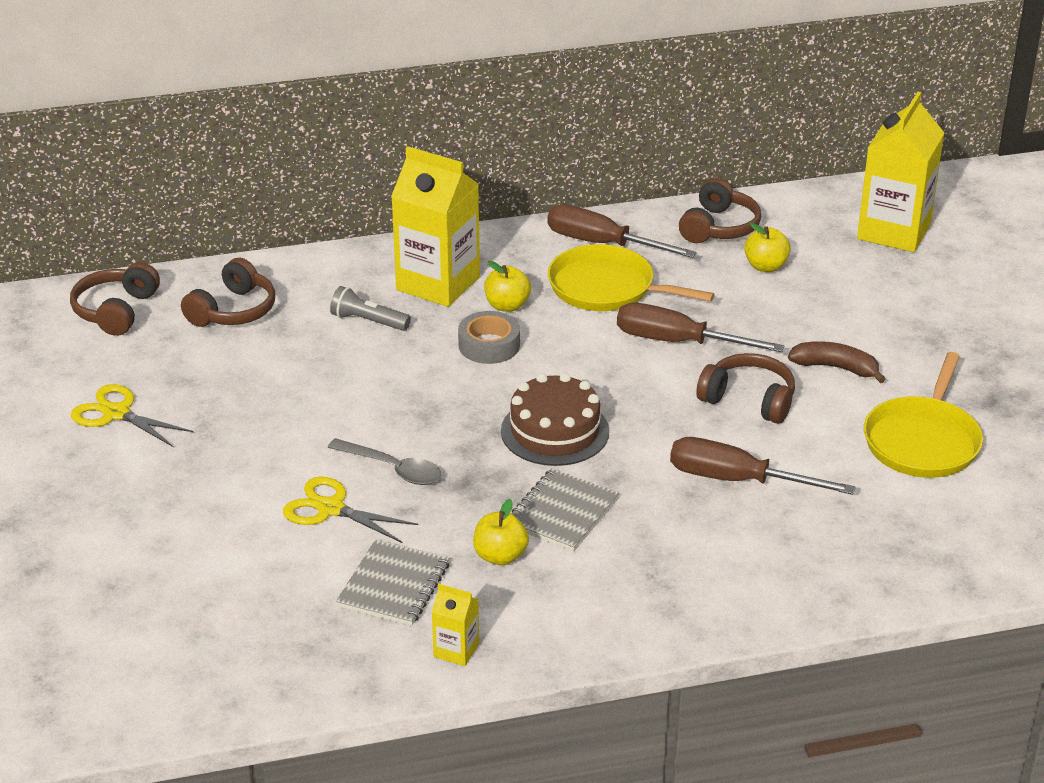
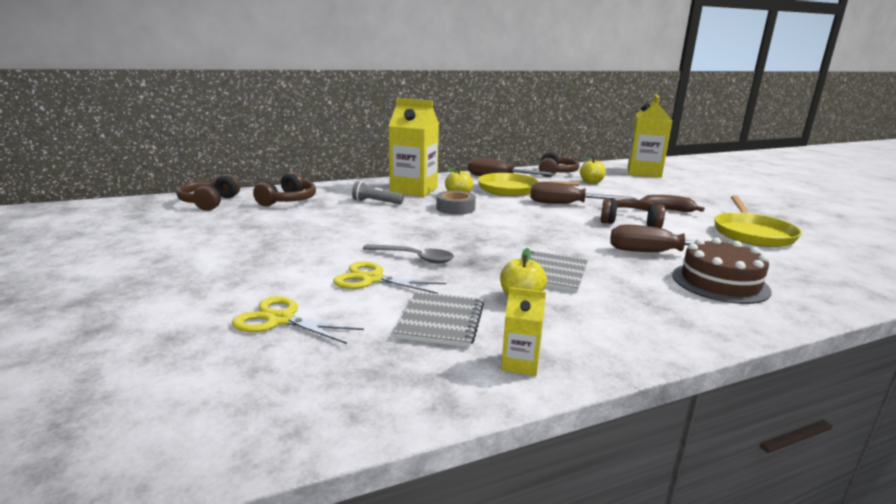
camera: 10 degrees left, 15 degrees down
yellow scissors [71,384,193,447] -> yellow scissors moved to [232,296,364,344]
brown cake [501,373,609,466] -> brown cake moved to [672,238,772,304]

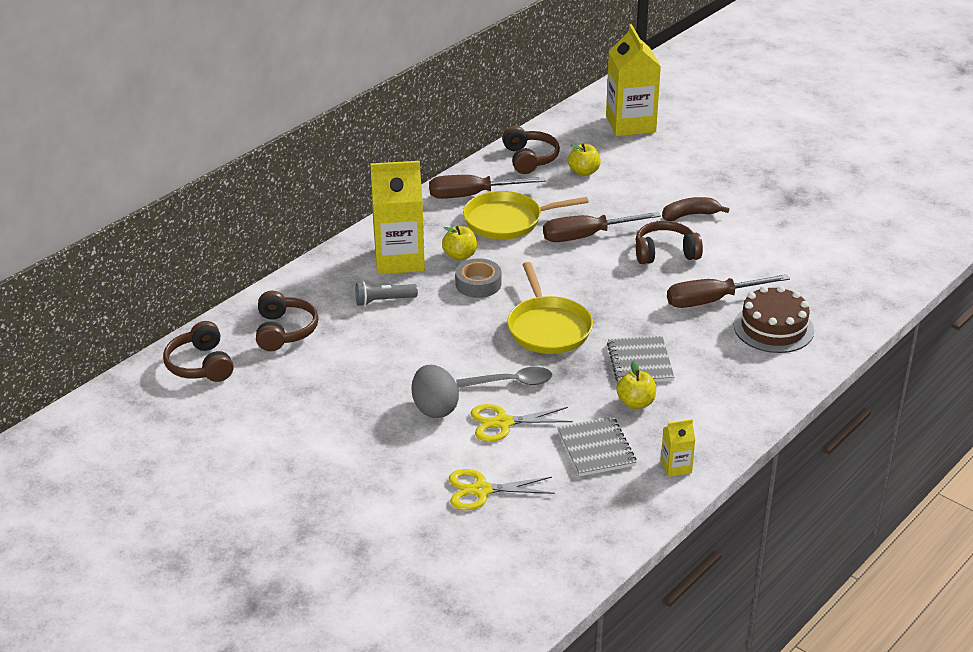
camera: 25 degrees left, 15 degrees up
yellow pan [714,195,802,247] -> yellow pan moved to [507,262,593,354]
none -> grey egg [412,365,459,418]

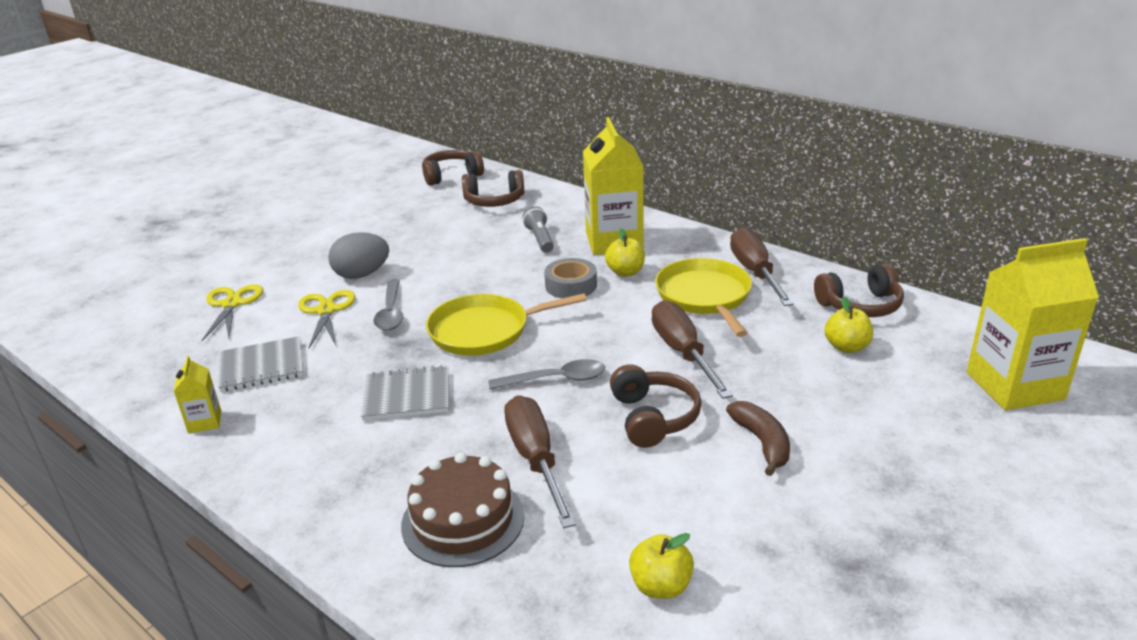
camera: 90 degrees right, 5 degrees down
yellow apple [616,361,656,409] -> yellow apple moved to [629,533,694,599]
none -> grey spoon [488,359,605,389]

